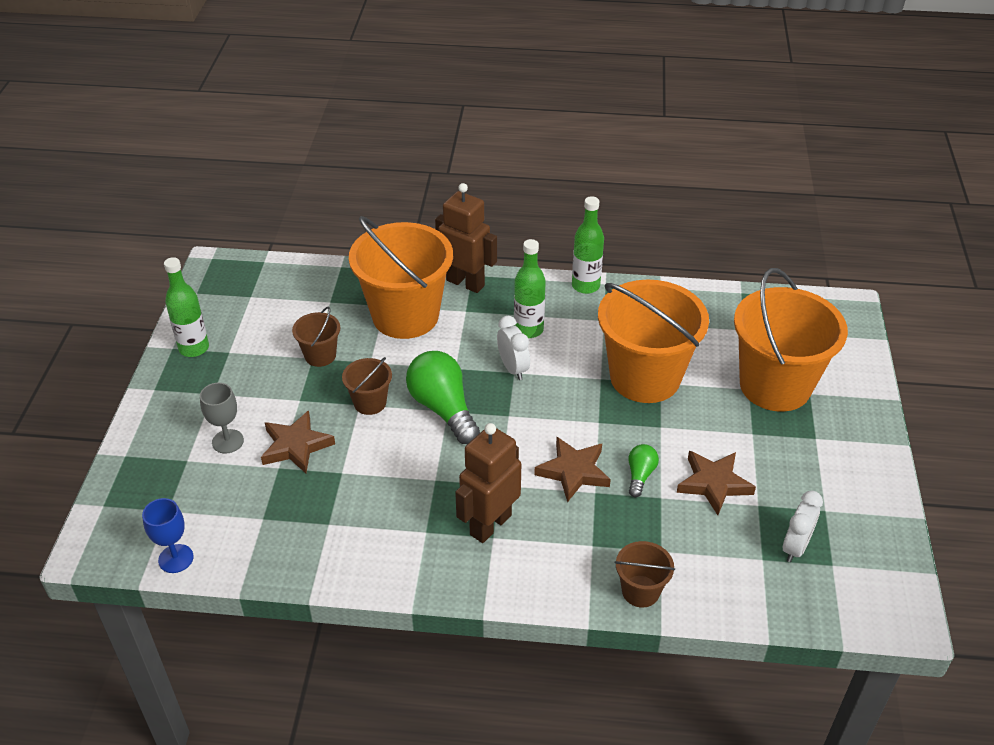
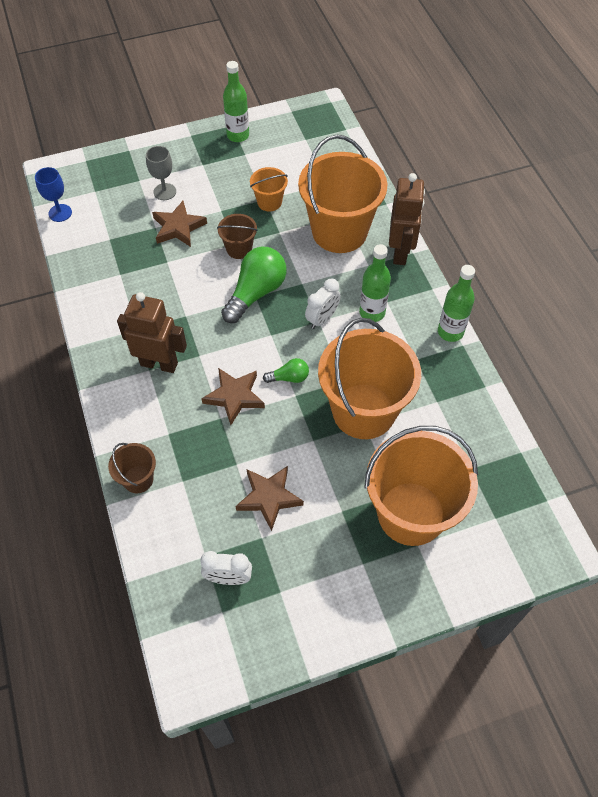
camera: 65 degrees right, 15 degrees up
brown bucket [292,307,340,367] -> orange bucket [250,167,288,212]
green light bulb [629,444,659,497] -> green light bulb moved to [263,358,309,383]

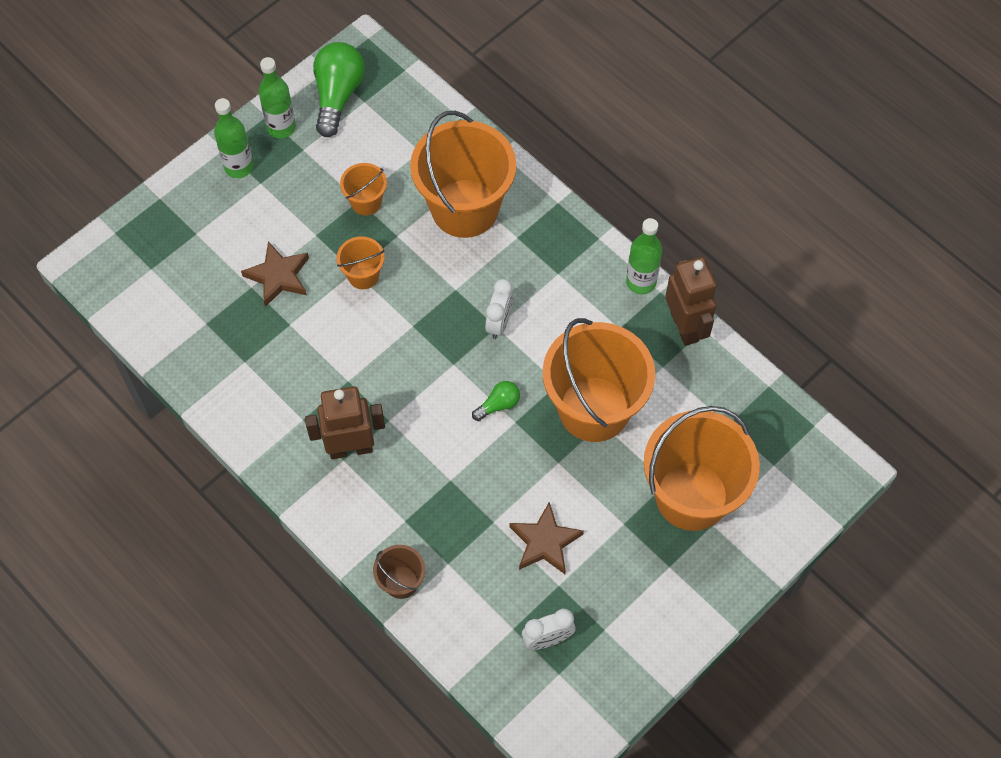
camera: 25 degrees left, 5 degrees up
blue goblet [35,167,72,222] -> none
grey goblet [146,146,176,200] -> none
brown star [201,368,265,425] -> none
brown bucket [217,214,258,259] -> orange bucket [337,236,385,289]
green light bulb [221,247,286,323] -> green light bulb moved to [313,42,365,137]
green bottle [359,244,391,322] -> green bottle moved to [214,98,253,178]
brown robot [389,173,425,265] -> brown robot moved to [665,257,716,346]

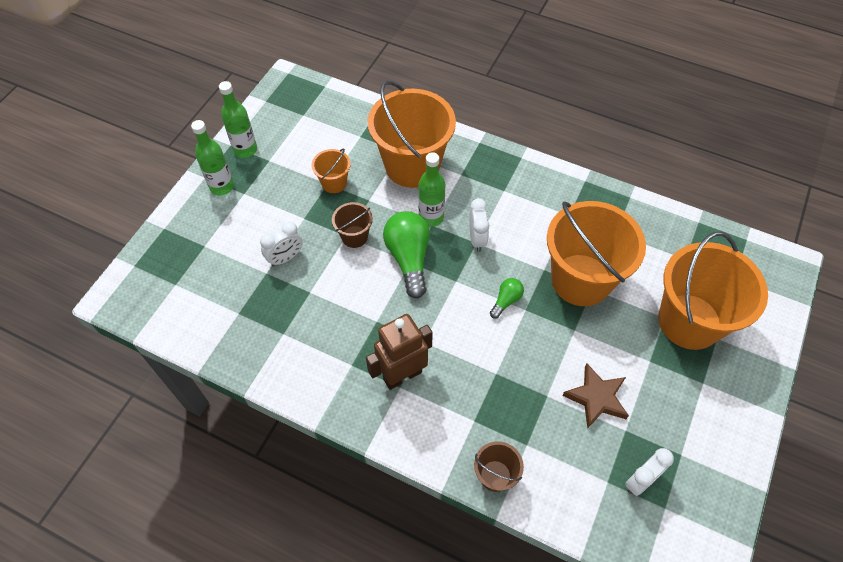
camera: 20 degrees left, 5 degrees down
brown star [241,241,309,307] -> white clock [260,221,303,266]
green light bulb [313,42,365,137] -> green light bulb moved to [383,211,430,298]
orange bucket [337,236,385,289] -> brown bucket [332,202,373,248]
green bottle [626,218,662,294] -> green bottle moved to [418,152,445,227]
brown robot [665,257,716,346] -> none

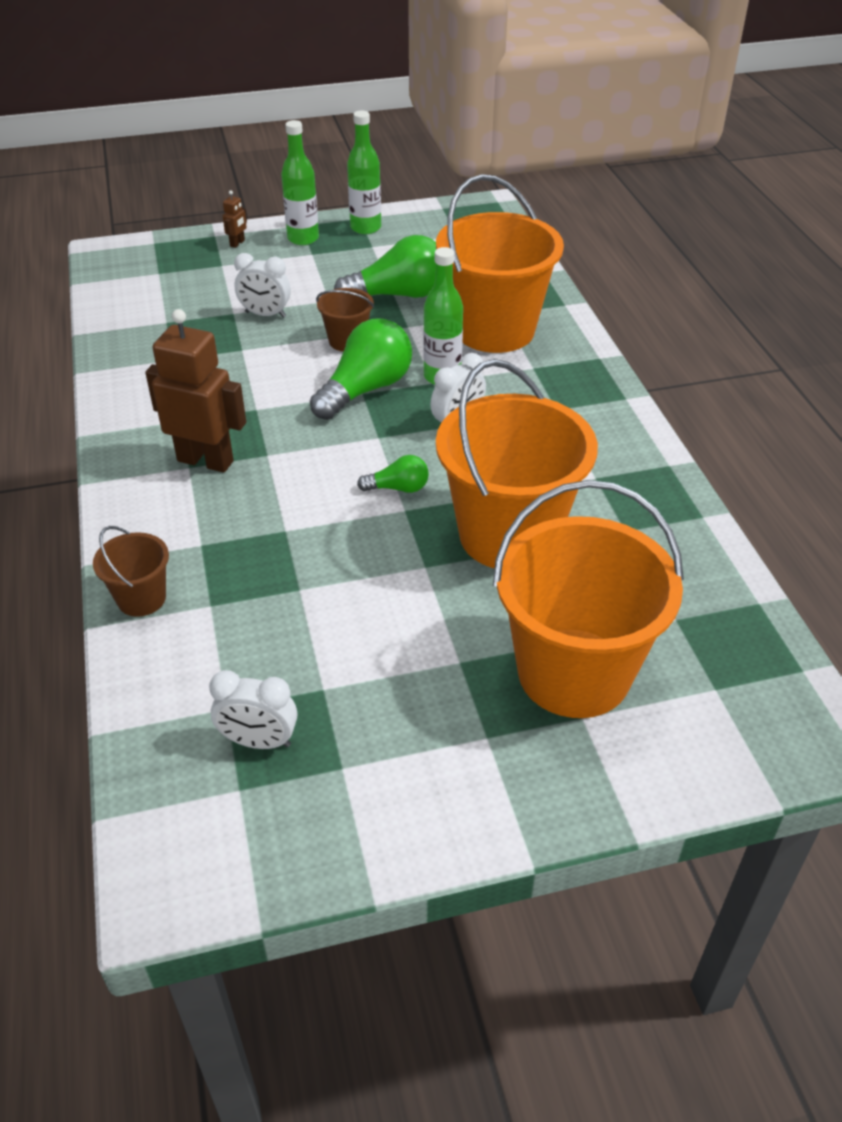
camera: 50 degrees right, 15 degrees down
orange bucket [312,148,351,193] -> green light bulb [334,235,436,298]
brown star [562,364,629,429] -> none
none -> brown robot [223,190,247,248]

